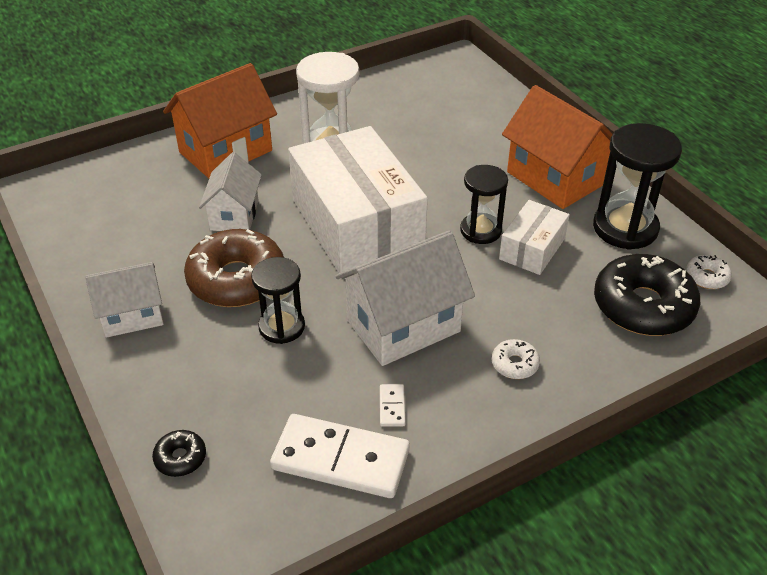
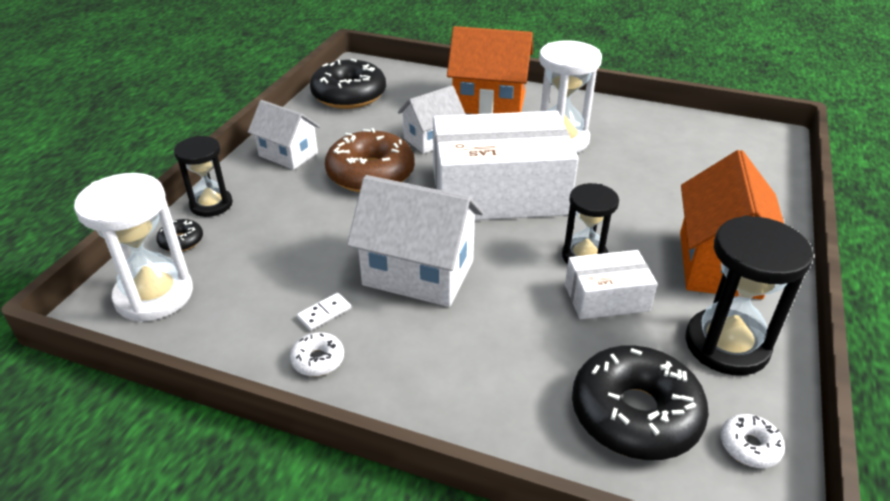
camera: 50 degrees right, 5 degrees down
black hourglass [251,257,305,344] -> black hourglass moved to [174,136,233,217]
white domino [270,414,410,498] -> none
white box [288,126,428,273] -> white box turned 60 degrees clockwise [433,111,579,220]
white donut [492,339,540,379] -> white donut moved to [290,332,344,377]
none -> white hourglass [74,173,193,322]
none -> black donut [310,59,386,109]

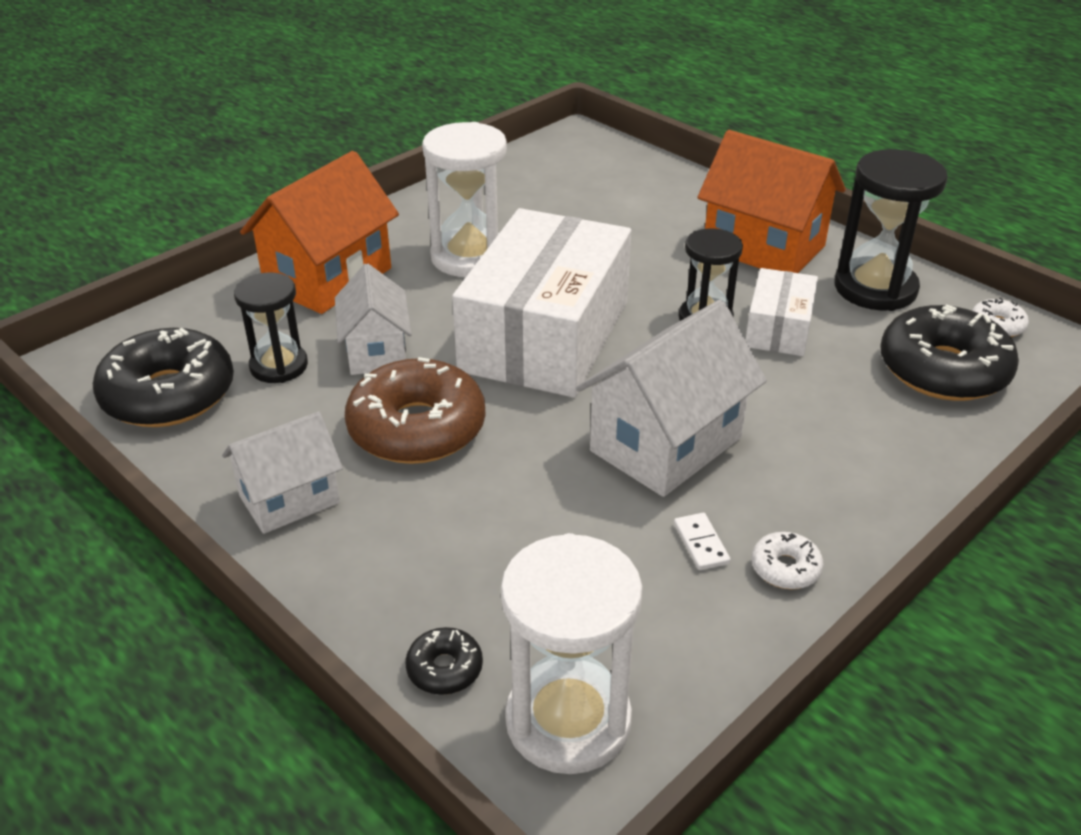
camera: 65 degrees left, 0 degrees up
black hourglass [174,136,233,217] -> black hourglass moved to [234,272,308,383]

